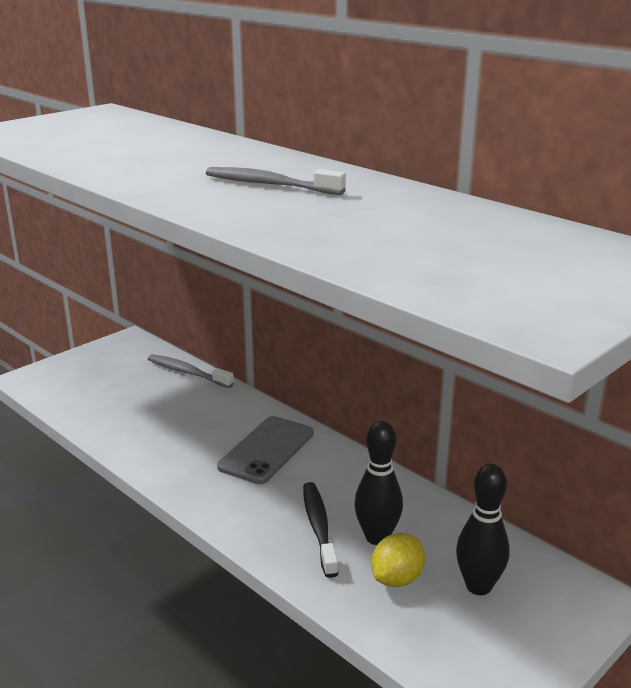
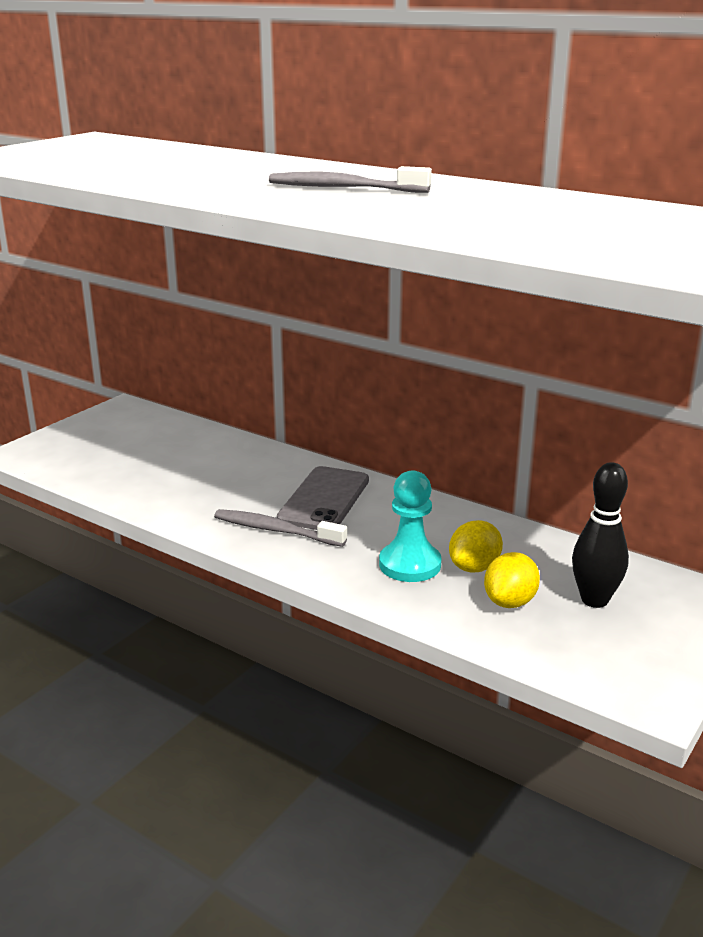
camera: 10 degrees left, 0 degrees up
grey toothbrush [148,354,234,388] -> grey toothbrush moved to [214,509,347,547]
black toothbrush [303,482,338,578] -> turquoise pawn [379,470,441,582]
black bowling pin [354,421,403,545] -> yellow lemon [449,520,503,573]

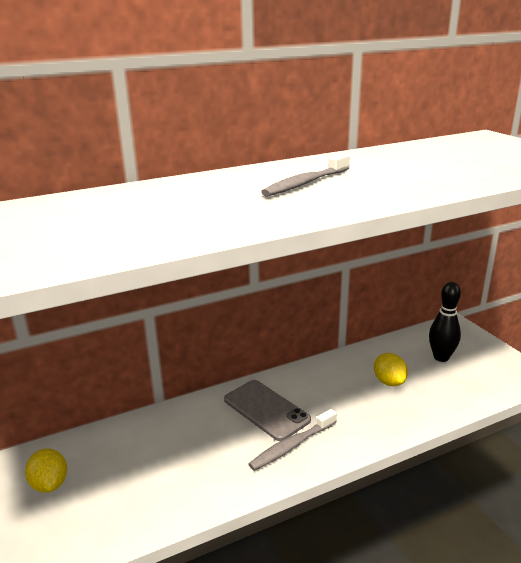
camera: 60 degrees left, 0 degrees up
turquoise pawn [379,470,441,582] -> none
yellow lemon [484,552,540,608] -> yellow lemon moved to [25,448,67,493]

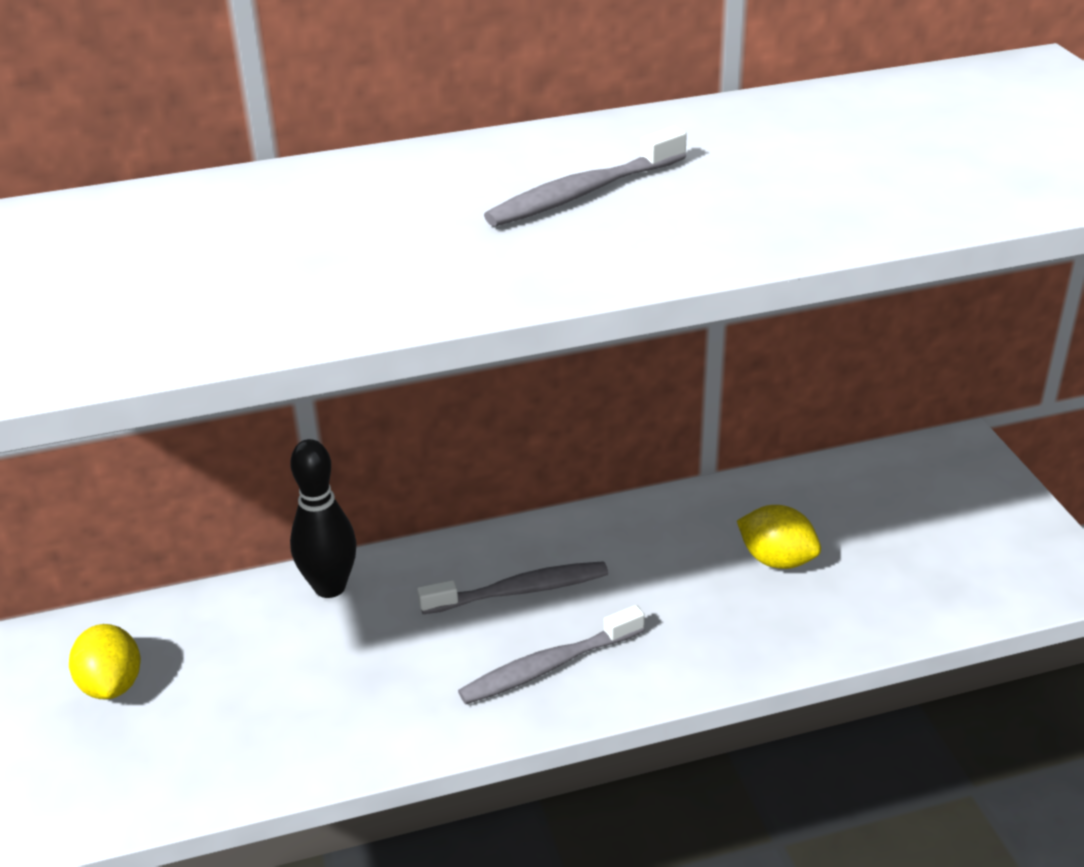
camera: 10 degrees right, 10 degrees up
grey phone [224,380,311,441] -> grey toothbrush [417,561,608,614]
yellow lemon [374,353,408,386] -> yellow lemon turned 45 degrees counterclockwise [737,505,821,569]
black bowling pin [429,282,461,362] -> black bowling pin moved to [290,439,357,598]

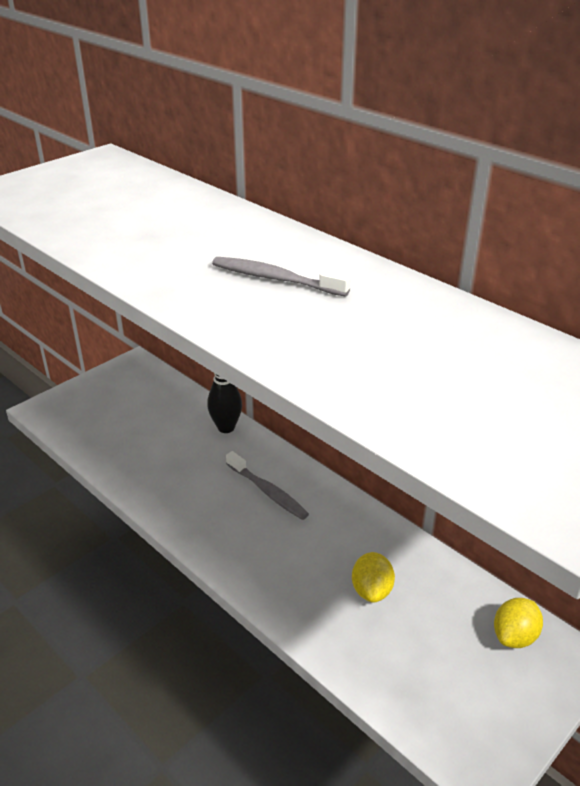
camera: 60 degrees right, 0 degrees up
yellow lemon [69,624,141,699] -> yellow lemon moved to [494,598,543,648]
grey toothbrush [458,605,645,704] -> none

